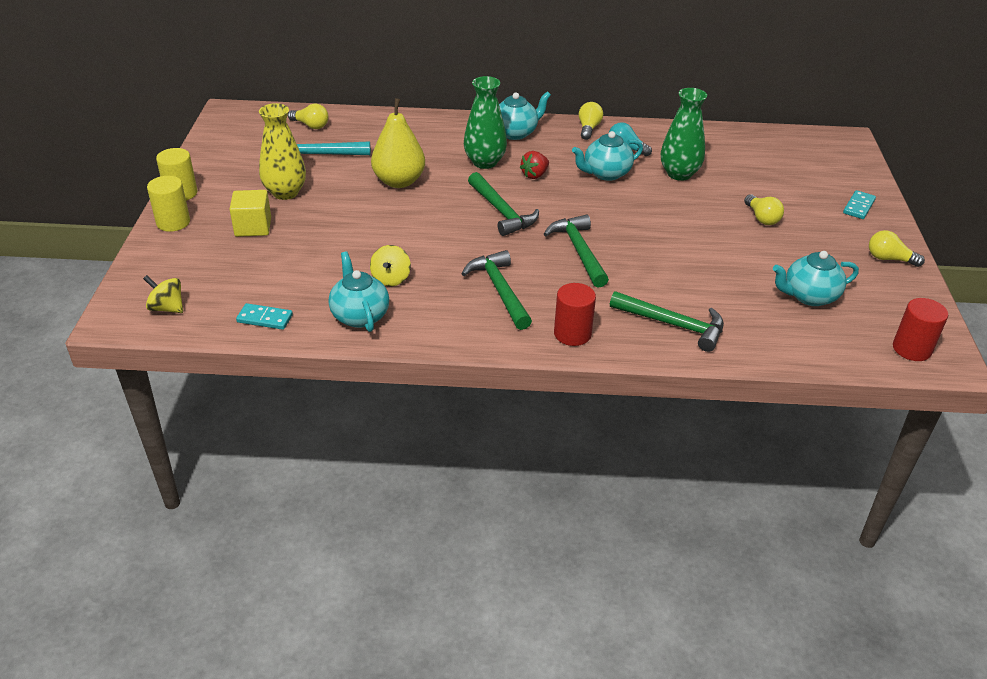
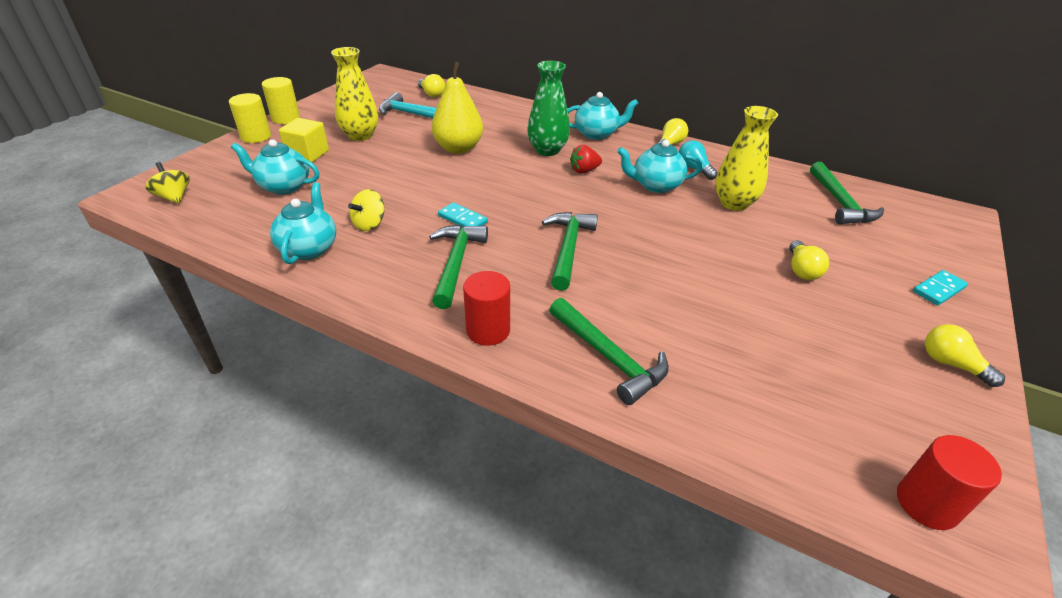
camera: 25 degrees right, 0 degrees up
turquoise domino [236,303,293,330] -> turquoise domino moved to [438,202,488,228]
green hammer [468,172,539,236] -> green hammer moved to [810,162,884,224]
green vase [661,88,707,181] -> yellow vase [715,106,778,211]
turquoise teapot [773,251,859,306] -> turquoise teapot moved to [231,139,319,195]

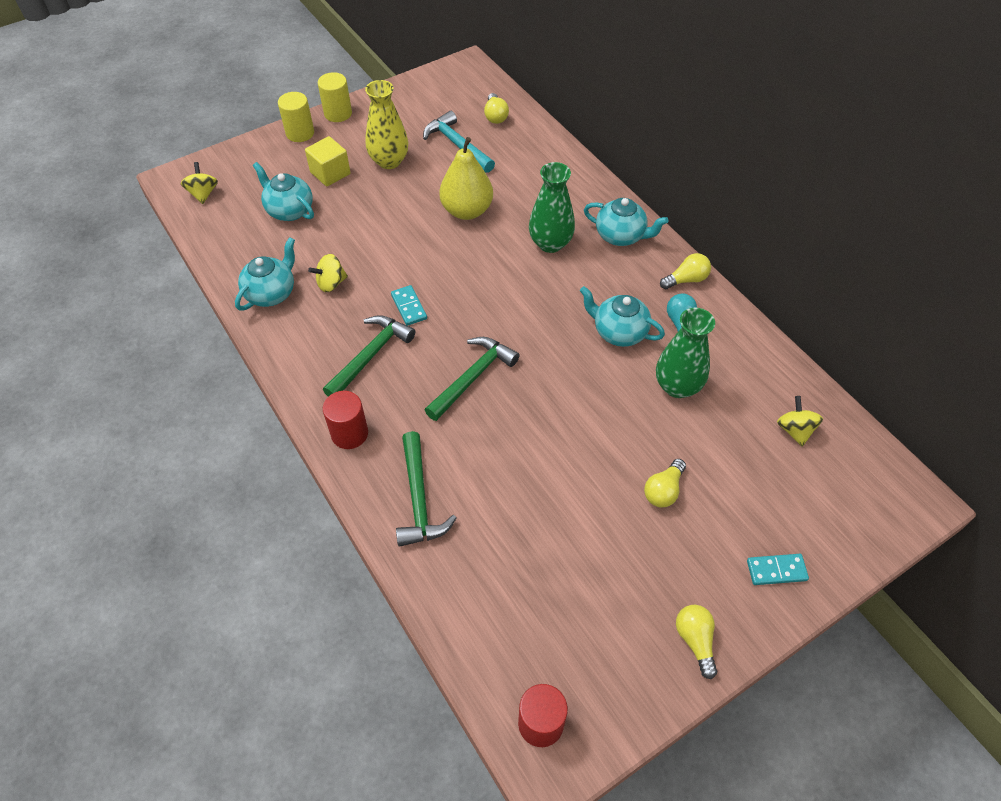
camera: 30 degrees right, 15 degrees up
red strawberry [570,145,602,174] -> none
yellow vase [715,106,778,211] -> green vase [656,308,715,398]
green hammer [810,162,884,224] -> yellow spinning top [777,396,823,446]

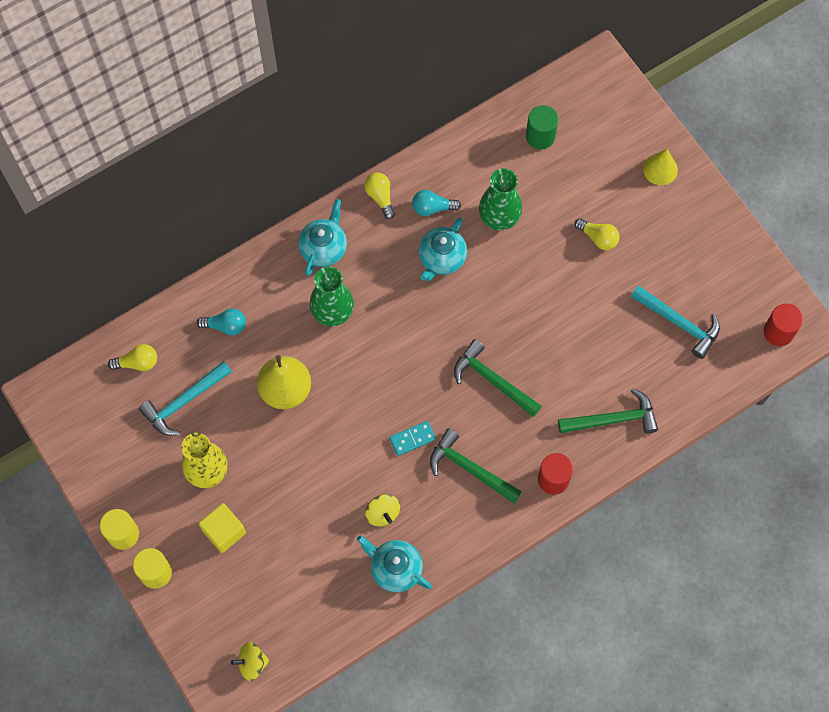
camera: 90 degrees left, 15 degrees up
turquoise teapot [253,162,314,221] -> none
yellow light bulb [676,605,717,679] -> none
turquoise domino [747,554,809,585] -> yellow cone [643,149,678,185]
yellow spinning top [777,396,823,446] -> green cylinder [526,105,558,149]
none -> turquoise light bulb [197,309,246,335]
none -> turquoise hammer [631,285,720,359]

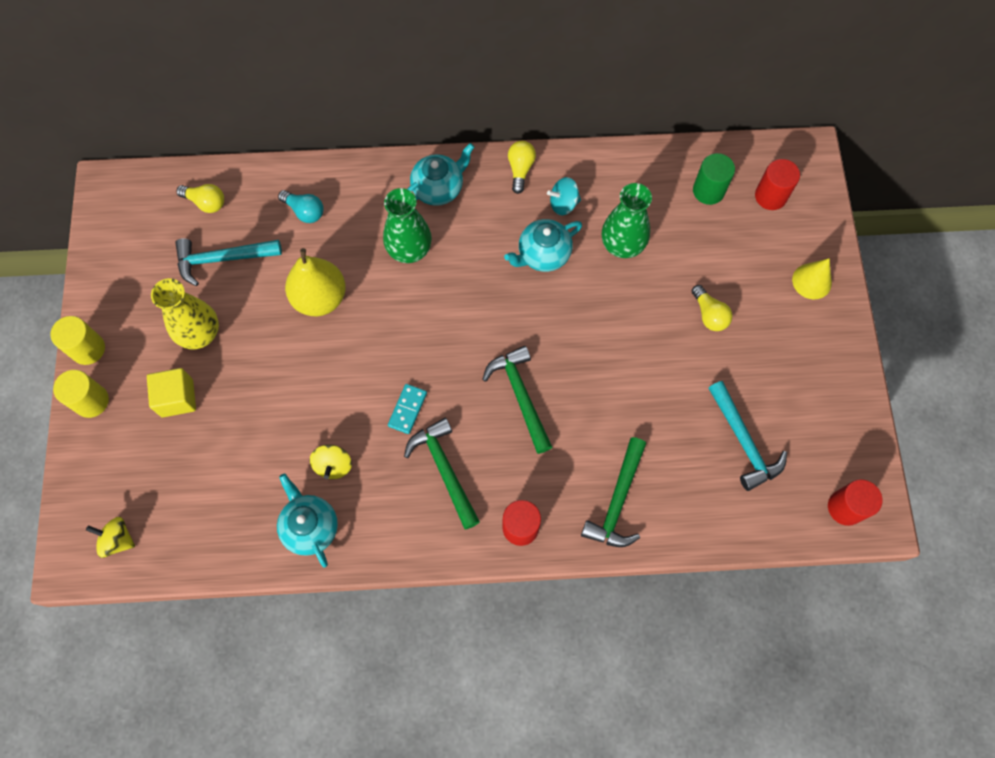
camera: 30 degrees right, 0 degrees up
turquoise domino [389,421,436,456] -> turquoise domino turned 75 degrees counterclockwise [388,384,427,434]
turquoise light bulb [412,190,461,216] -> turquoise spinning top [547,177,581,216]
green hammer [558,388,658,434] -> green hammer turned 90 degrees clockwise [581,437,646,547]
none -> red cylinder [755,159,800,210]

